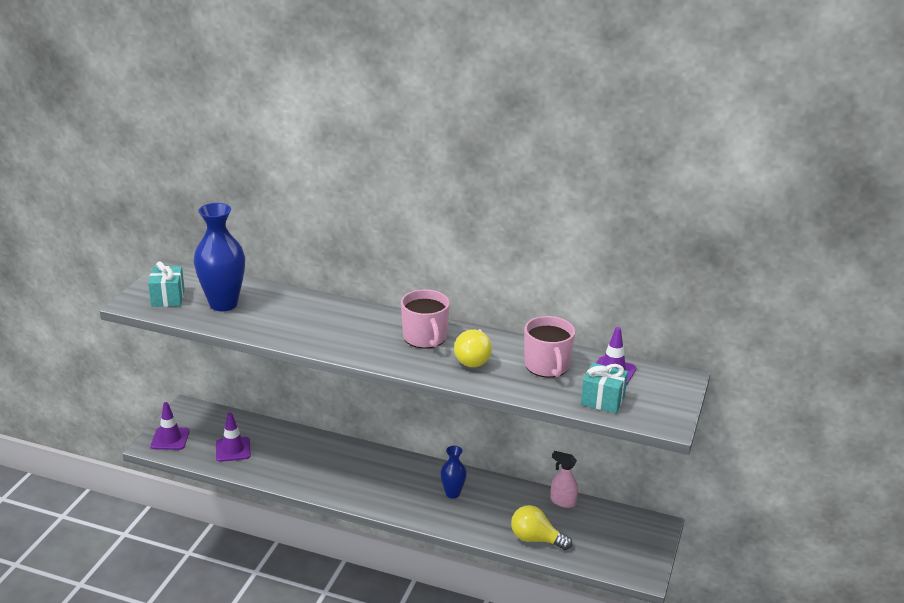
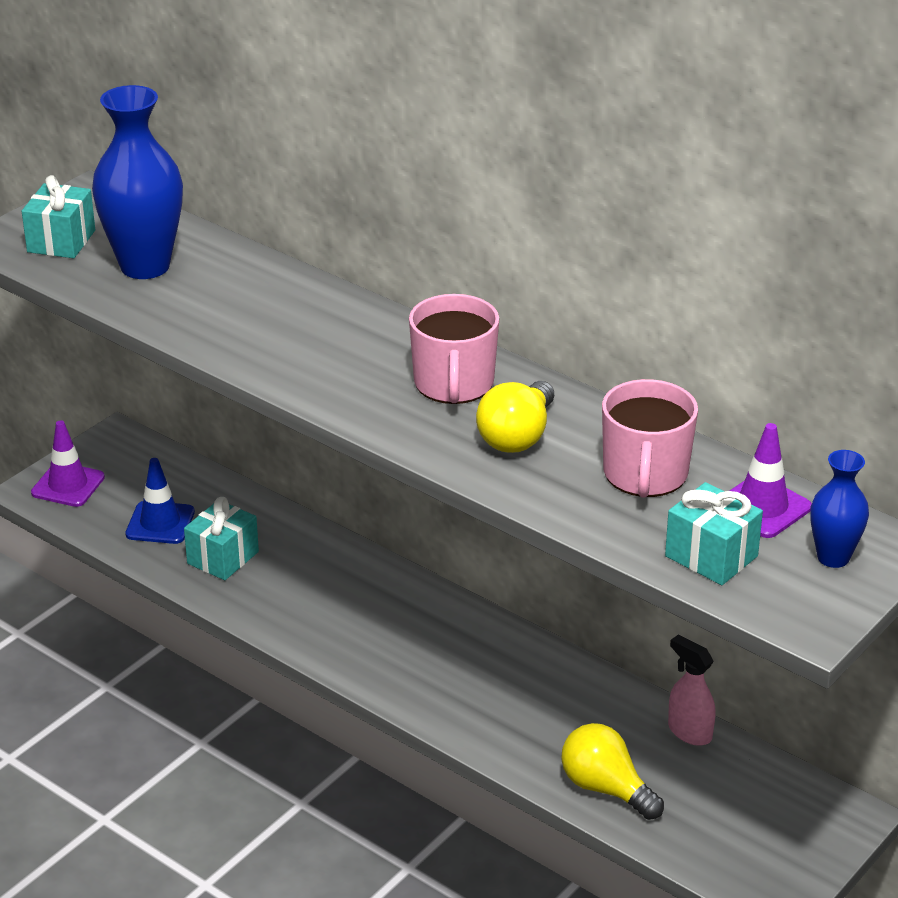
camera: 20 degrees right, 5 degrees up
purple traffic cone [216,413,251,462] -> blue traffic cone [125,458,195,544]
blue vase [440,446,467,499] -> blue vase moved to [810,450,869,568]
none -> turquoise gift [184,497,259,580]

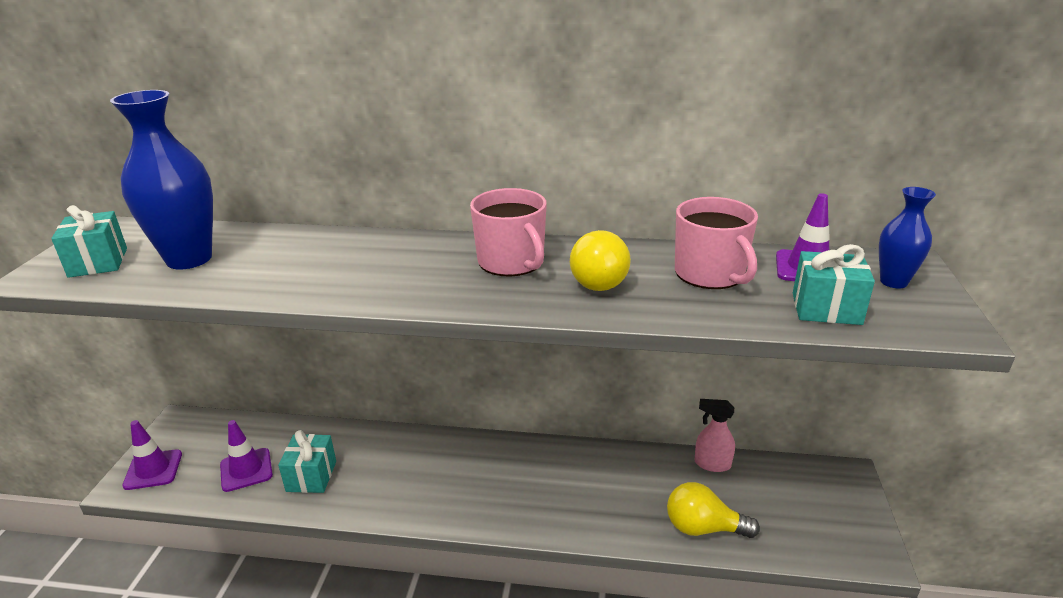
camera: 30 degrees left, 5 degrees down
blue traffic cone [125,458,195,544] -> purple traffic cone [220,420,273,492]

